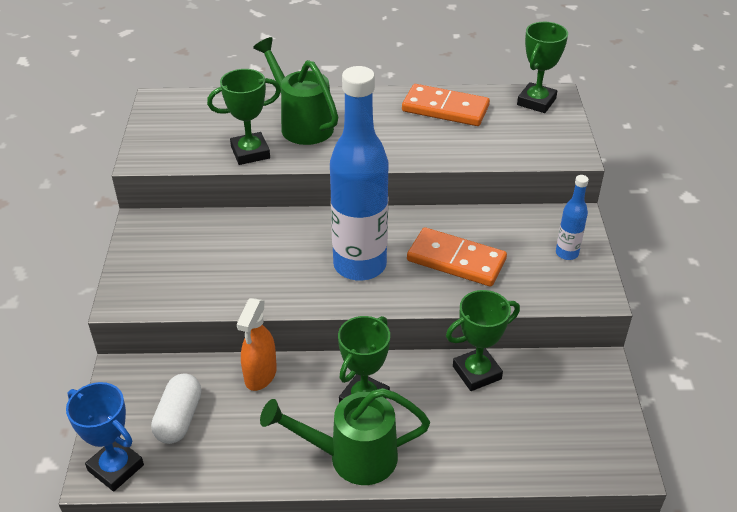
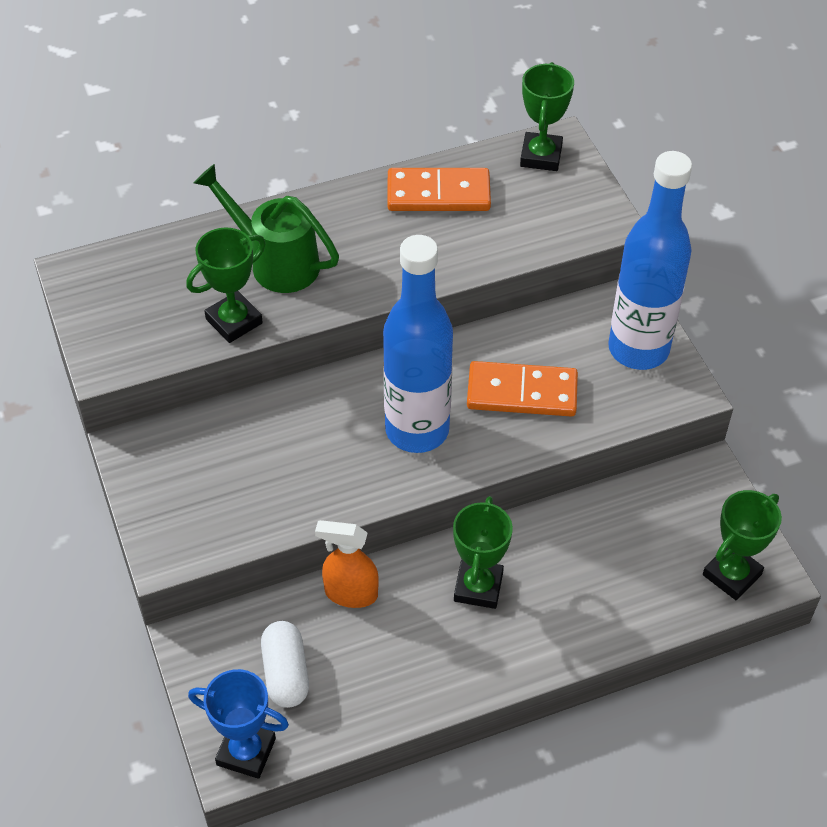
camera: 20 degrees left, 10 degrees up
orange spray bottle [237,298,277,391] -> orange spray bottle turned 105 degrees clockwise [315,520,379,608]
green watering can [260,388,430,485] -> none
green trophy [446,290,520,391] -> green trophy moved to [703,490,782,600]
blue bottle [556,175,589,260] -> blue bottle [608,151,692,370], size x2.28

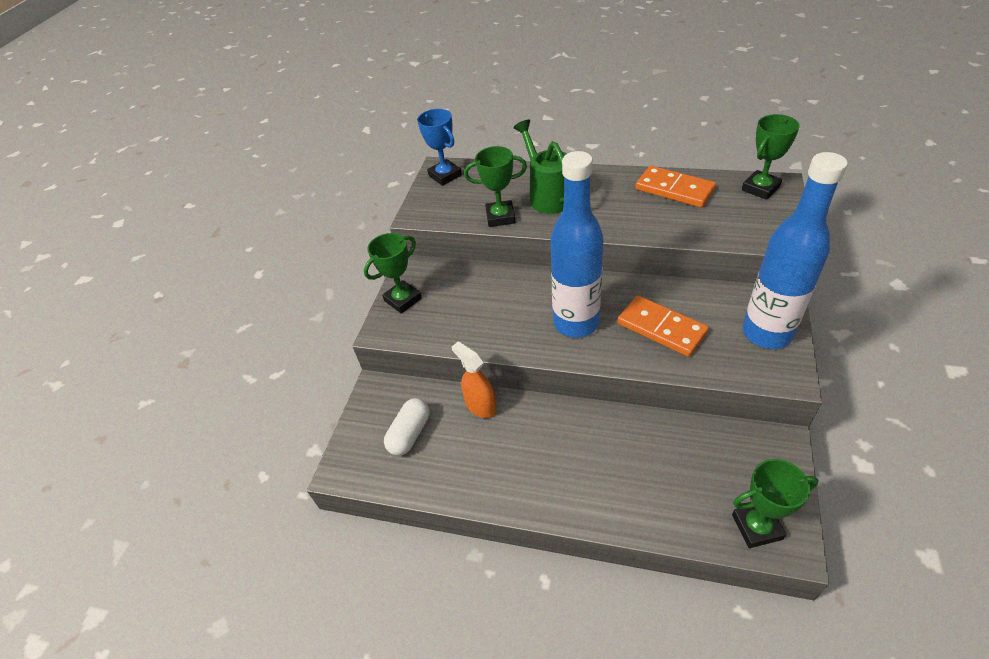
camera: 40 degrees right, 5 degrees down
blue trophy [188,669,289,779] -> blue trophy moved to [417,109,462,186]
green trophy [453,496,513,609] -> green trophy moved to [364,233,422,313]

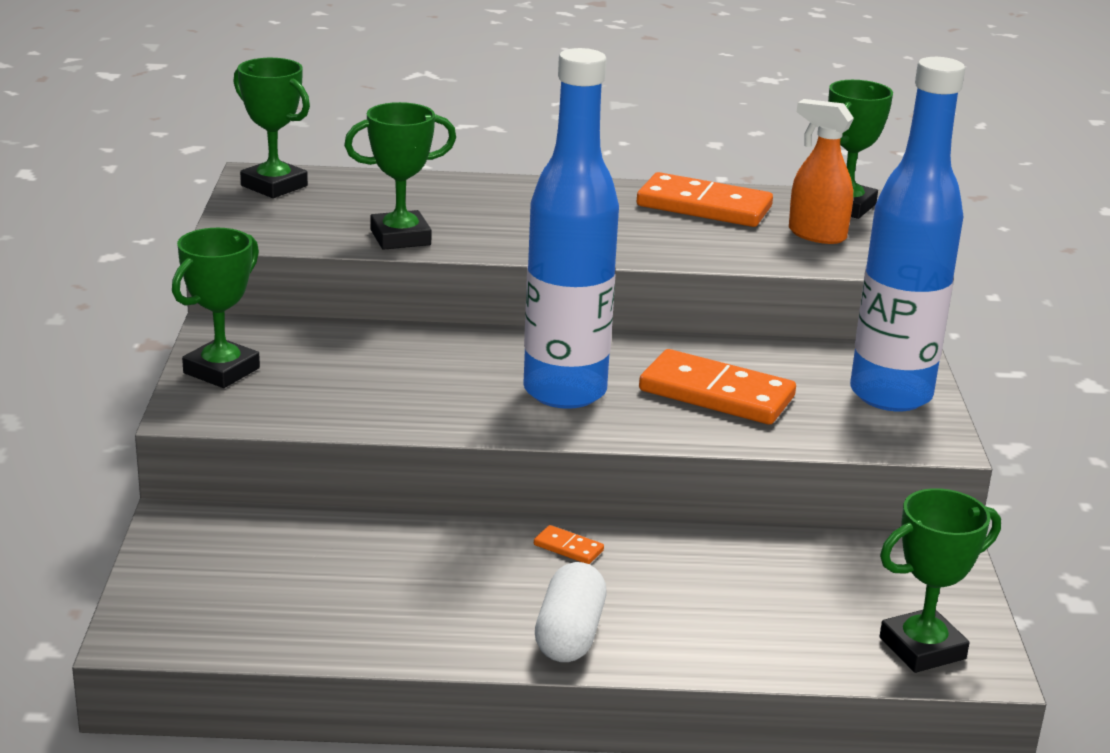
camera: 20 degrees left, 20 degrees down
white capsule [384,398,430,456] -> white capsule moved to [535,562,606,662]
blue trophy [417,109,462,186] -> green trophy [233,58,310,198]
orange spray bottle [452,341,497,418] -> orange spray bottle moved to [789,99,854,244]
green watering can [513,120,567,214] -> none
none -> orange domino [534,525,604,564]

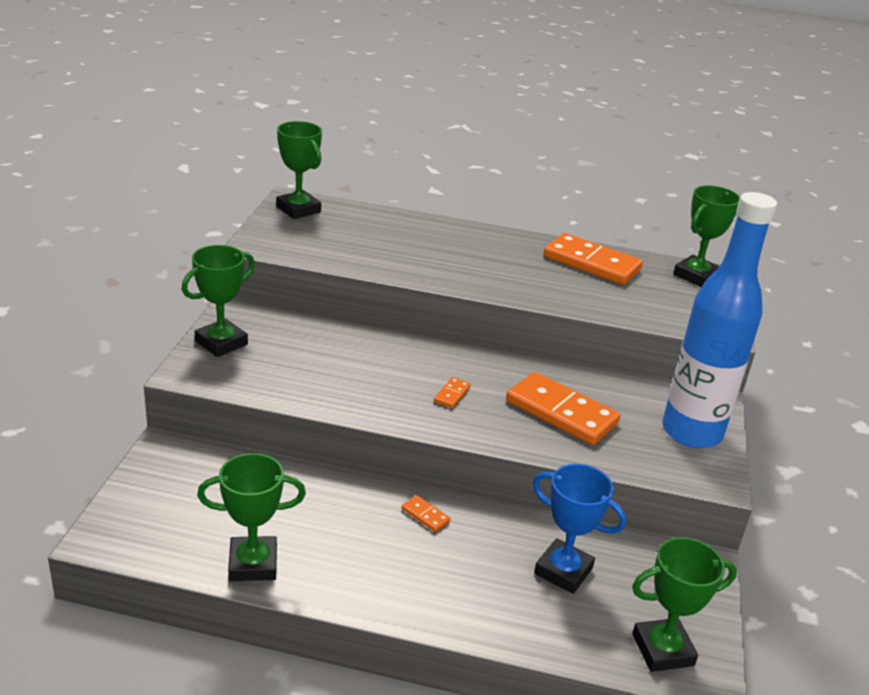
camera: 10 degrees right, 5 degrees up
green trophy [344,102,456,250] -> green trophy moved to [197,453,306,581]
blue bottle [523,48,619,409] -> orange domino [434,377,471,408]
white capsule [535,562,606,662] -> none
orange spray bottle [789,99,854,244] -> none
none -> blue trophy [533,464,627,594]

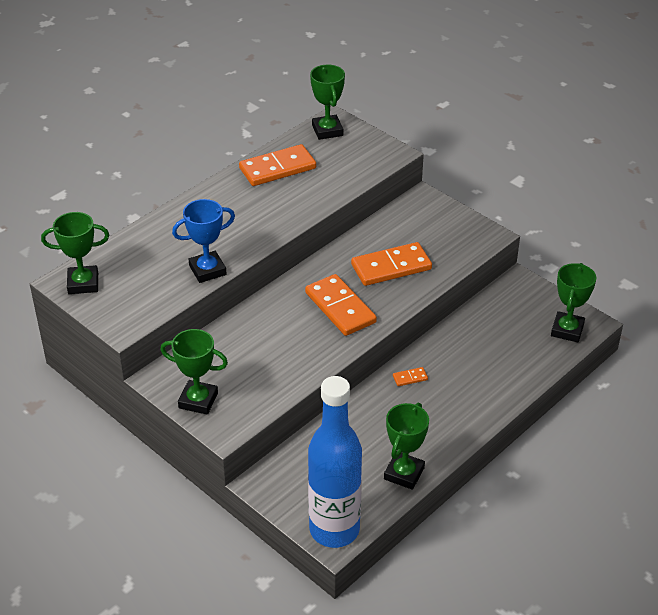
camera: 55 degrees left, 10 degrees up
green trophy [182,245,255,357] -> green trophy turned 60 degrees counterclockwise [161,329,228,415]
orange domino [434,377,471,408] -> orange domino [305,274,377,336], size x2.39
blue trophy [533,464,627,594] -> blue trophy moved to [172,199,235,283]
blue bottle [662,192,777,448] -> blue bottle moved to [308,376,362,548]

